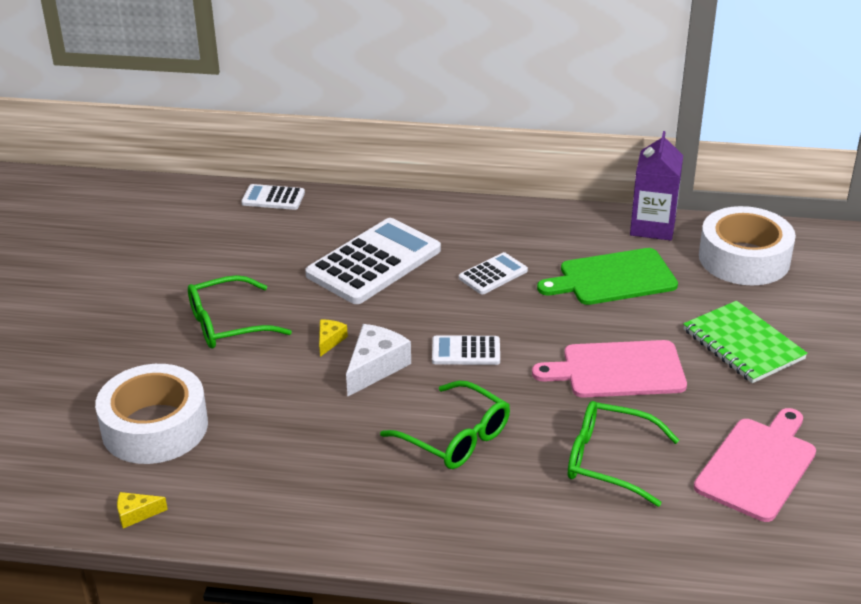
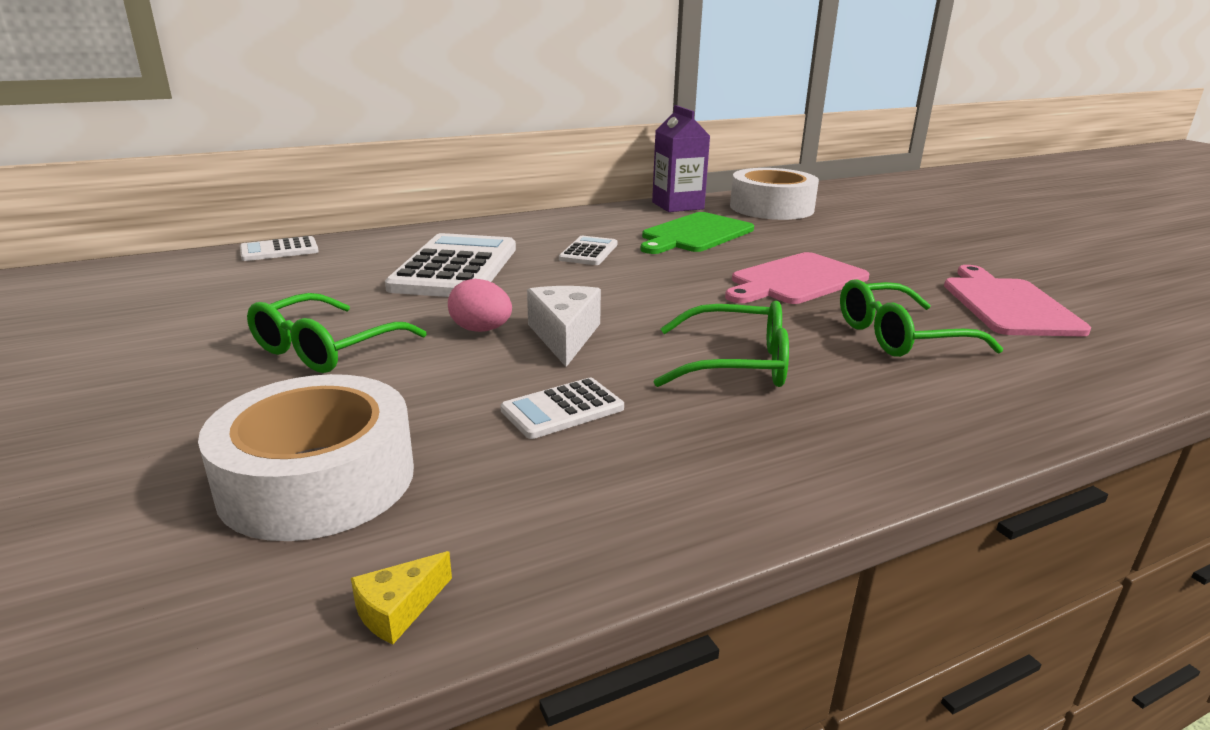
camera: 35 degrees left, 10 degrees down
yellow cheese [319,320,348,357] -> pink egg [448,279,512,332]
white calculator [432,335,500,365] -> white calculator moved to [500,378,624,439]
green notebook [683,301,808,383] -> none

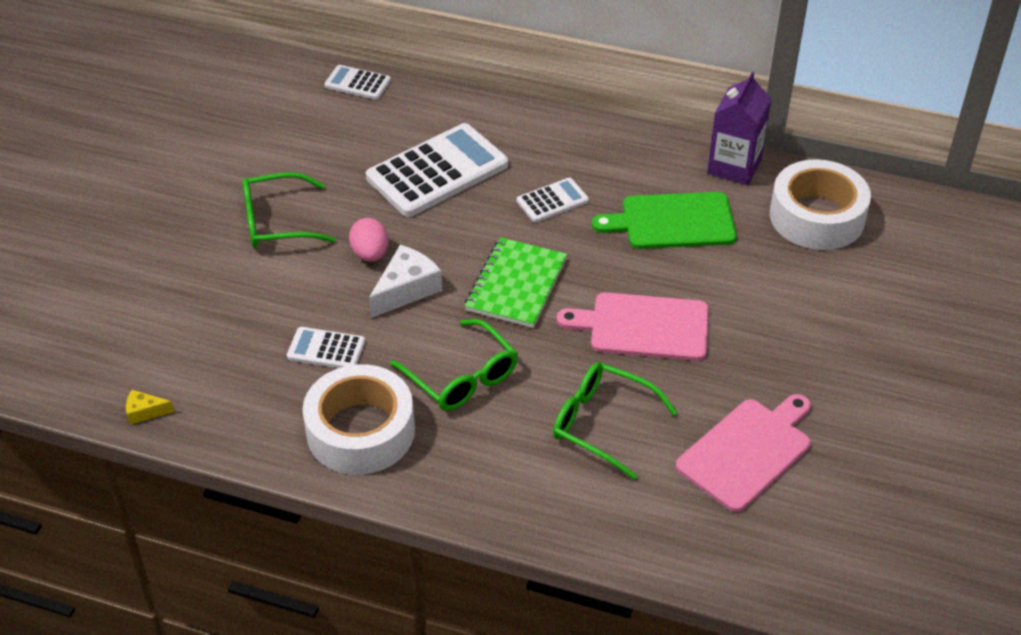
camera: 45 degrees right, 20 degrees up
white tape [198,374,414,541] -> white tape moved to [303,364,415,475]
none -> green notebook [465,237,567,328]

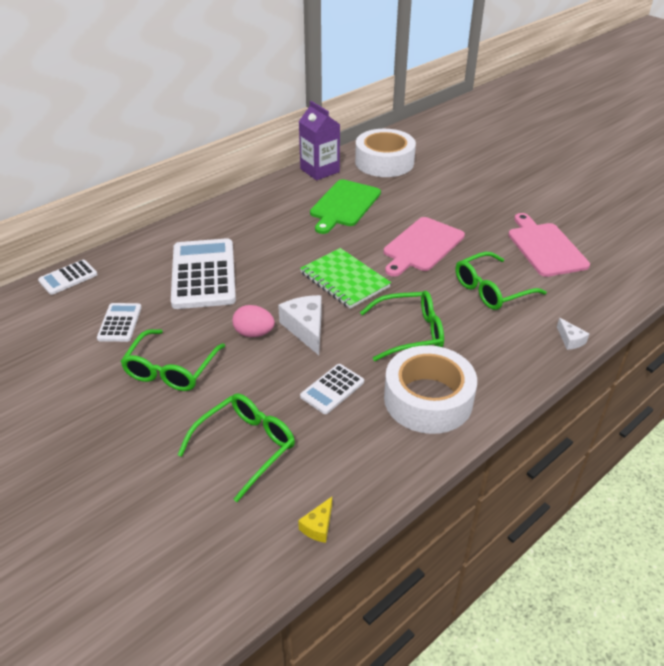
camera: 60 degrees left, 5 degrees down
white calculator [517,178,589,223] -> white calculator moved to [97,303,142,342]
none -> green glasses [177,393,295,502]
none -> white cheese [557,318,589,350]

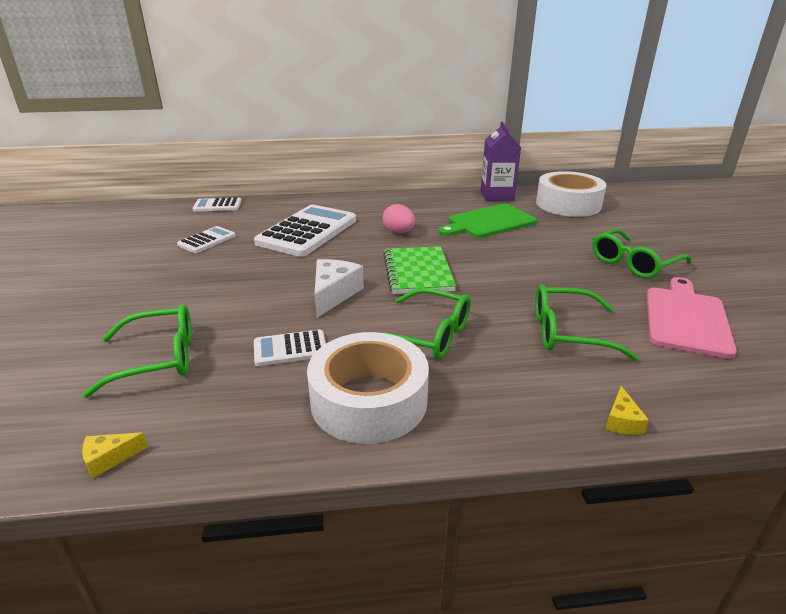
camera: 35 degrees right, 10 degrees down
green glasses [120,329,225,391] -> green glasses moved to [592,229,691,278]
pink egg [232,305,275,337] -> pink egg moved to [382,204,415,233]
pink cutting board [384,217,465,277] -> none
white cheese [557,318,589,350] -> yellow cheese [606,386,649,435]

